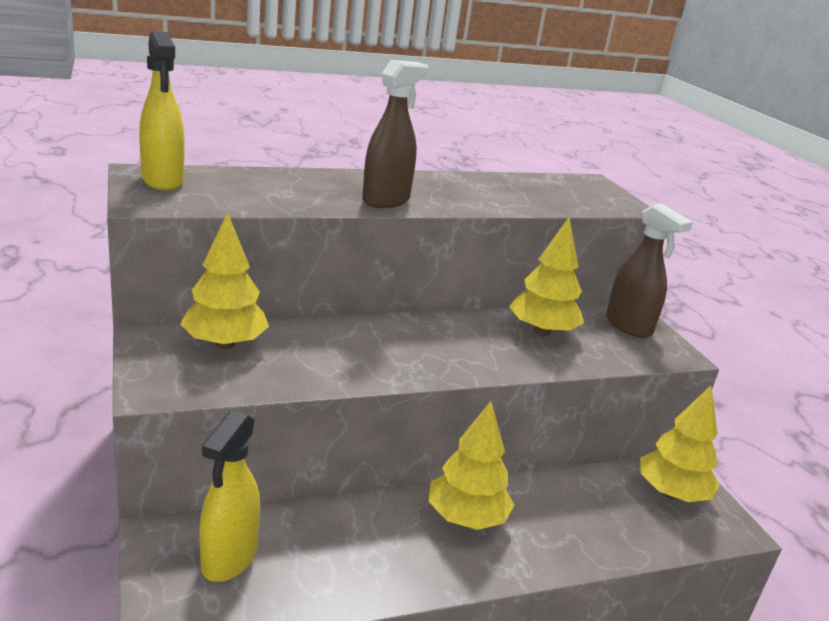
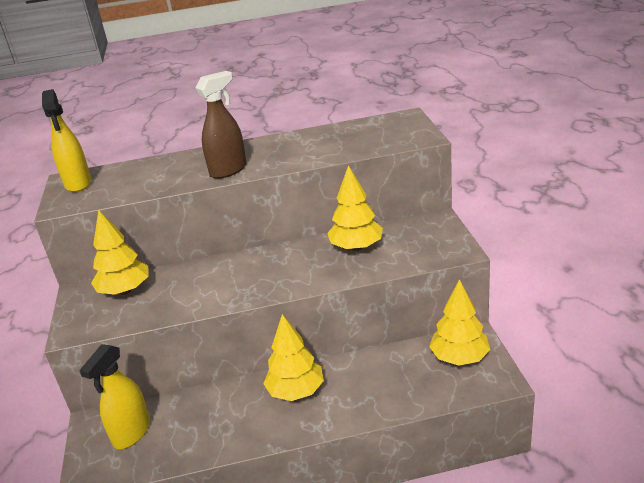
camera: 15 degrees right, 5 degrees up
brown spray bottle [606,203,693,338] -> none

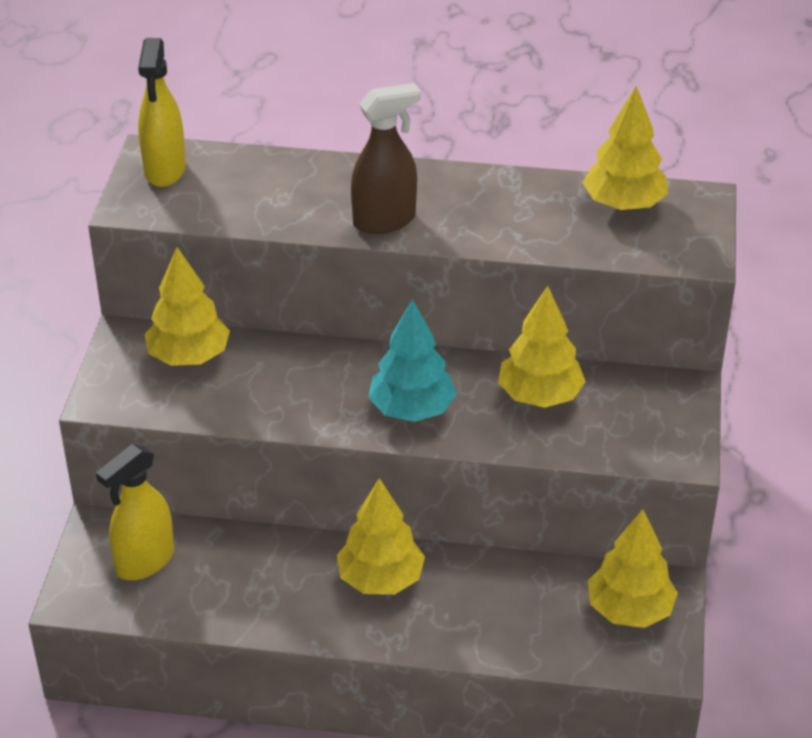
camera: 15 degrees right, 10 degrees up
none -> turquoise tree [368,299,457,422]
none -> yellow tree [583,86,668,211]

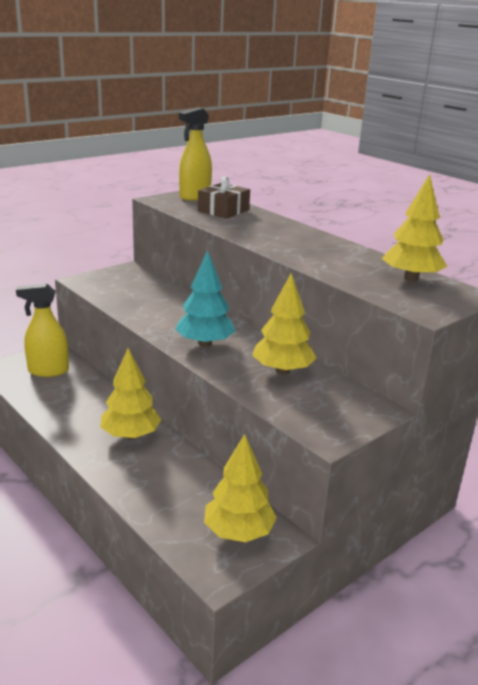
camera: 40 degrees right, 15 degrees down
yellow tree [144,247,230,366] -> none
brown spray bottle [351,83,421,234] -> none
none -> brown gift [198,176,250,219]

